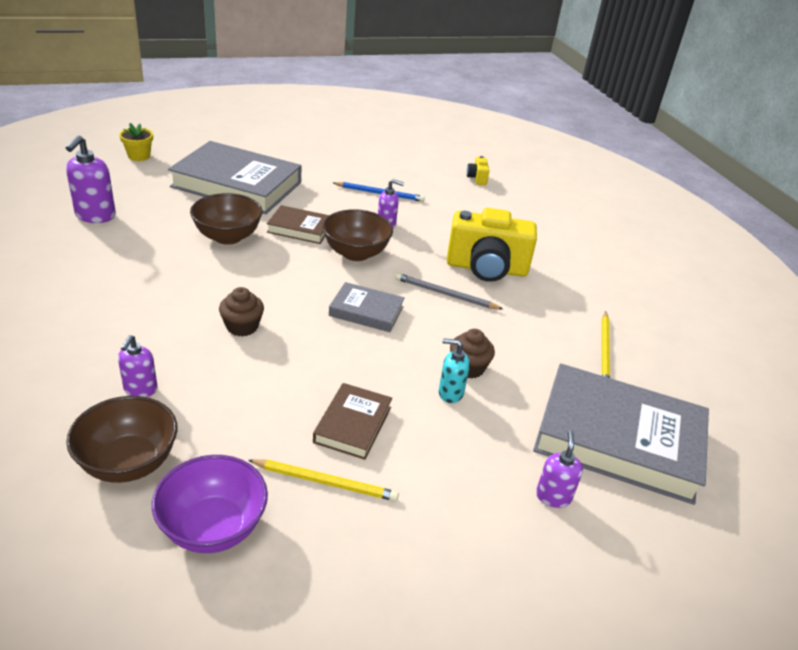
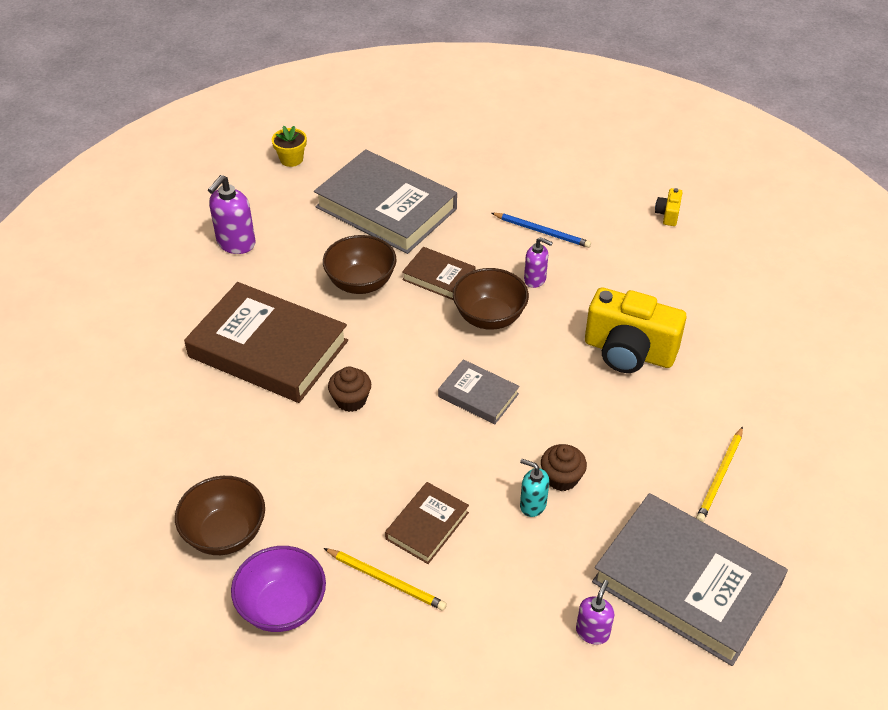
camera: 20 degrees right, 10 degrees up
purple soap dispenser [118,335,157,397] -> none
grey pencil [396,273,503,309] -> none
none -> brown book [184,282,348,403]

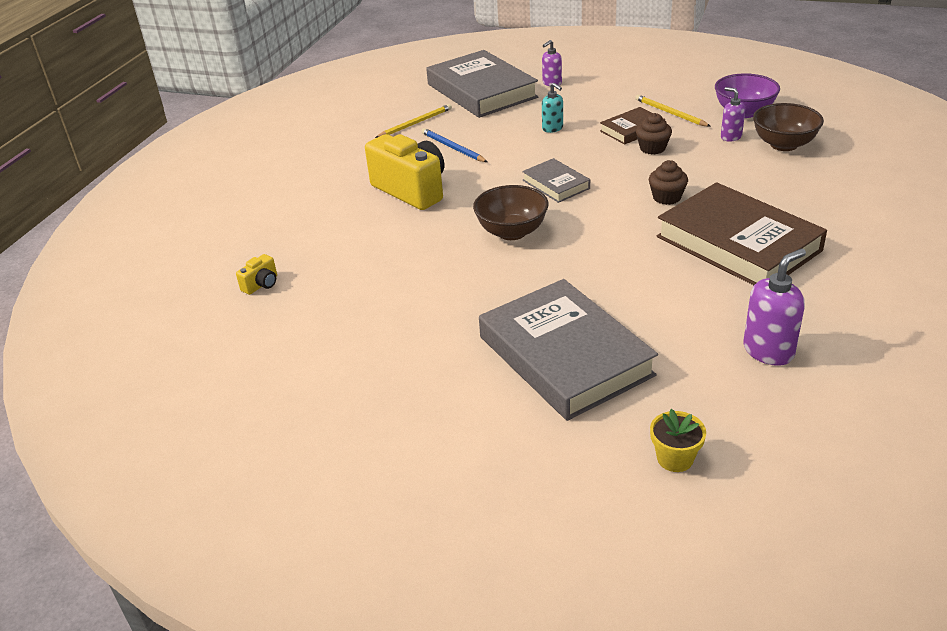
camera: 155 degrees left, 10 degrees down
brown bowl [323,235,397,294] -> none
brown book [402,247,476,300] -> none
blue pencil [492,213,591,248] -> blue pencil moved to [421,128,487,162]
purple soap dispenser [524,237,553,288] -> purple soap dispenser moved to [721,87,745,142]
brown cupcake [541,444,587,491] -> brown cupcake moved to [636,113,672,155]

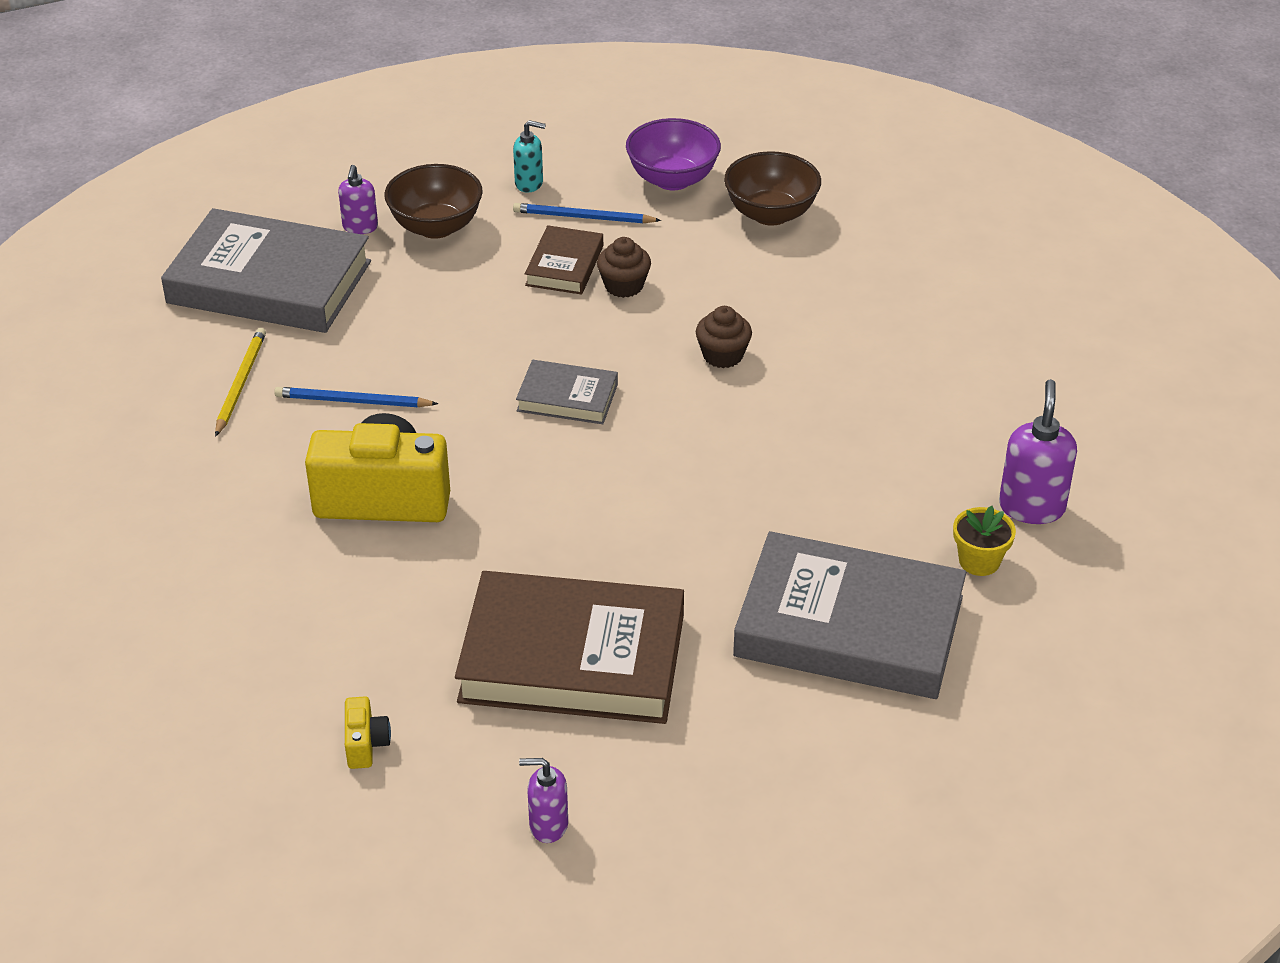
camera: 45 degrees left, 5 degrees up
brown bowl [473,185,549,240] -> brown bowl moved to [384,164,483,239]
turquoise soap dispenser [542,83,563,133] -> turquoise soap dispenser moved to [513,120,546,193]
yellow pencil [635,95,711,127] -> blue pencil [513,203,661,223]
yellow flower pot [650,409,706,472] -> yellow flower pot moved to [953,506,1016,576]
brown book [657,182,827,285] -> brown book moved to [455,571,684,724]
purple soap dispenser [721,87,745,142] -> purple soap dispenser moved to [519,758,568,843]

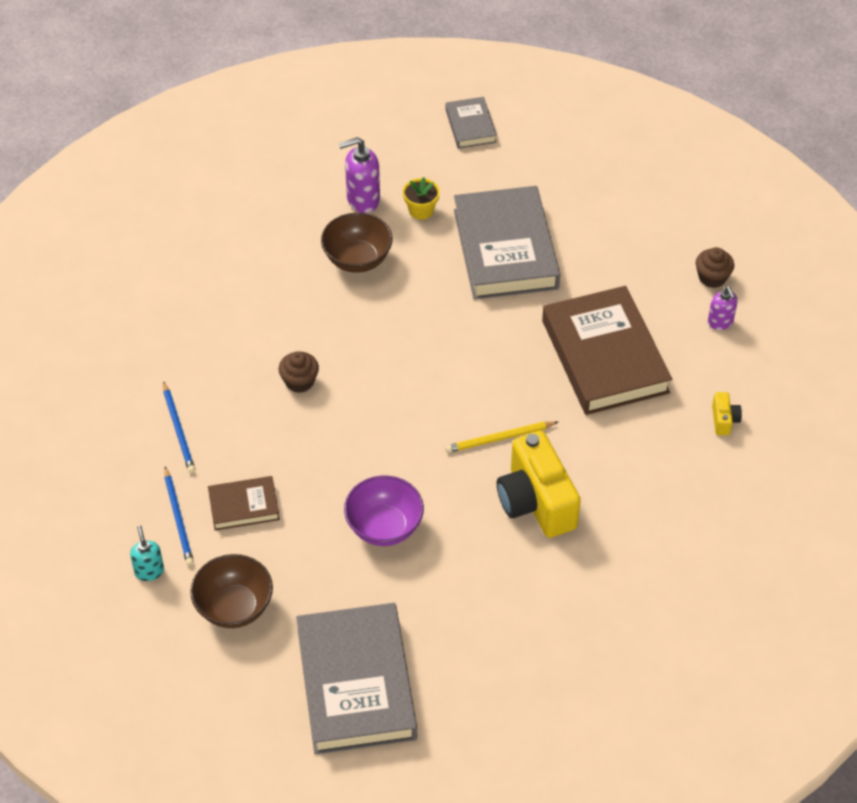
camera: 115 degrees left, 10 degrees up
yellow pencil [215,328,266,437] -> yellow pencil moved to [445,421,558,453]
blue pencil [274,387,438,407] -> blue pencil moved to [163,381,195,473]
purple soap dispenser [338,165,378,234] -> none
yellow camera [345,696,391,769] -> yellow camera turned 120 degrees clockwise [712,392,742,435]
grey book [516,360,618,424] -> grey book moved to [446,97,497,149]
brown cupcake [597,237,651,298] -> brown cupcake moved to [696,247,734,288]
purple bowl [626,118,721,190] -> purple bowl moved to [344,476,424,546]
brown bowl [724,151,821,226] -> brown bowl moved to [321,213,393,273]

